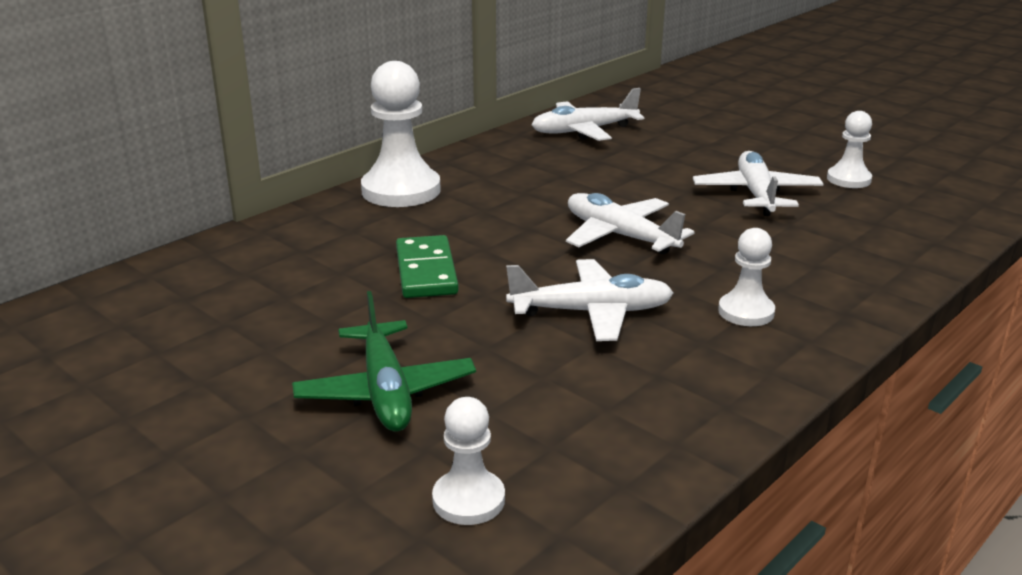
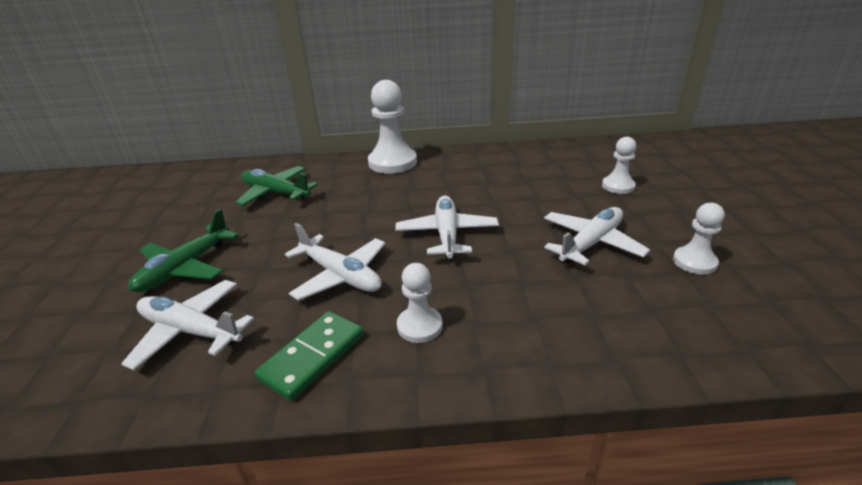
camera: 45 degrees right, 5 degrees up
green domino [396,235,459,298] -> green domino moved to [255,311,363,401]
white pawn [432,397,505,525] -> white pawn moved to [602,137,636,194]
white plane [531,88,644,141] -> white plane moved to [121,280,254,370]
none -> green plane [235,166,318,206]

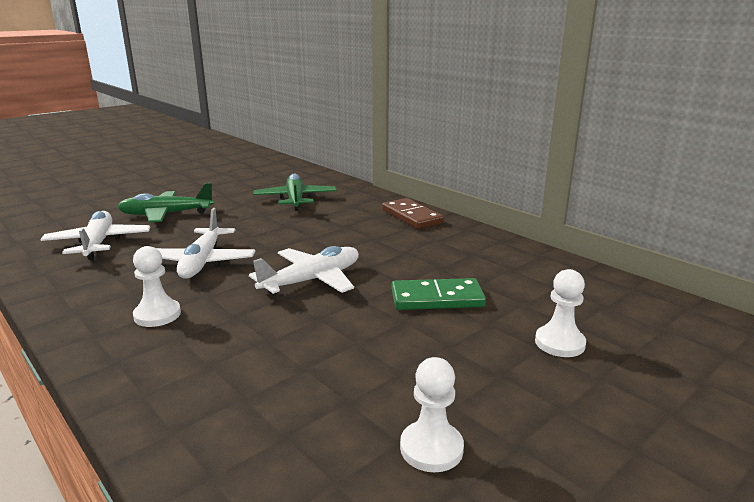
camera: 50 degrees right, 10 degrees down
green domino [255,311,363,401] -> green domino moved to [392,278,486,310]
white pawn [368,80,417,174] -> brown domino [382,198,444,229]
white plane [544,207,650,265] -> none

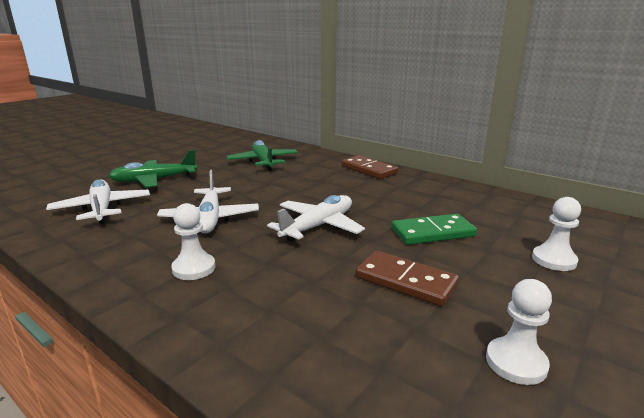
camera: 10 degrees left, 0 degrees up
none -> brown domino [356,251,459,307]

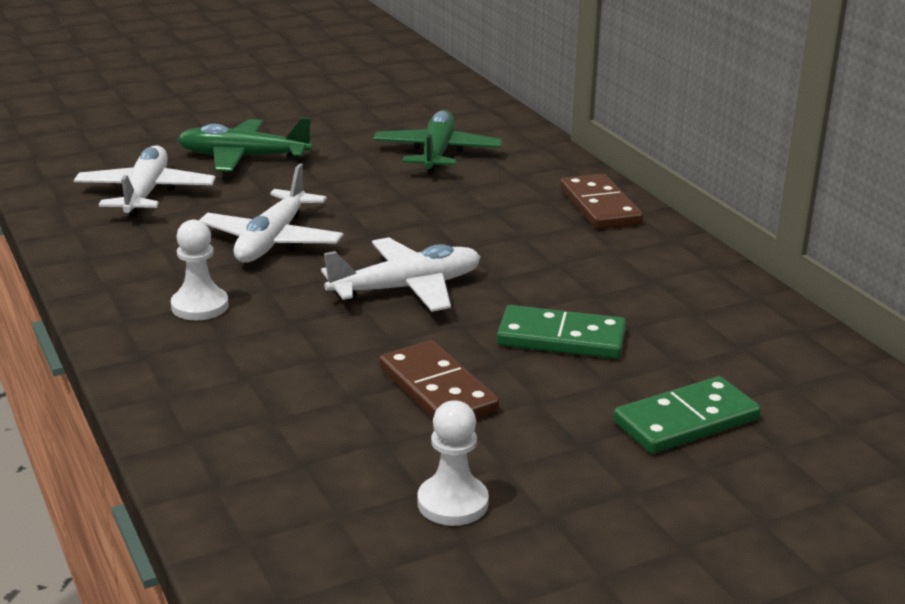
camera: 25 degrees right, 5 degrees up
white pawn [532,197,581,271] -> green domino [613,376,761,454]

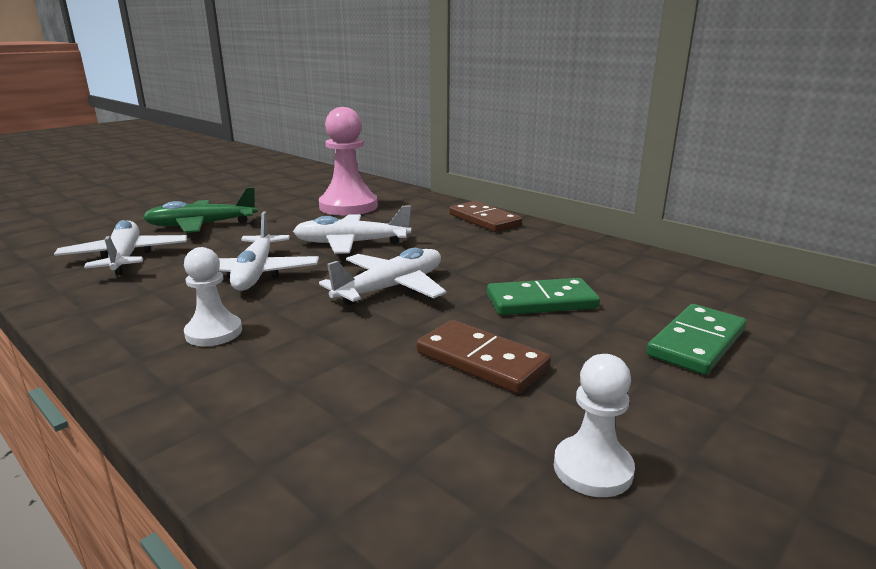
camera: 20 degrees left, 5 degrees down
green plane [373,110,502,174] -> pink pawn [319,107,378,216]
none -> white plane [293,206,411,254]

